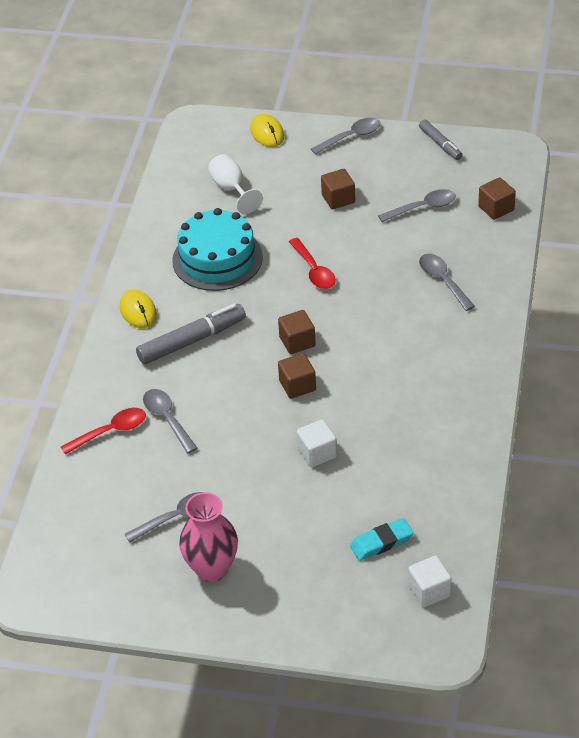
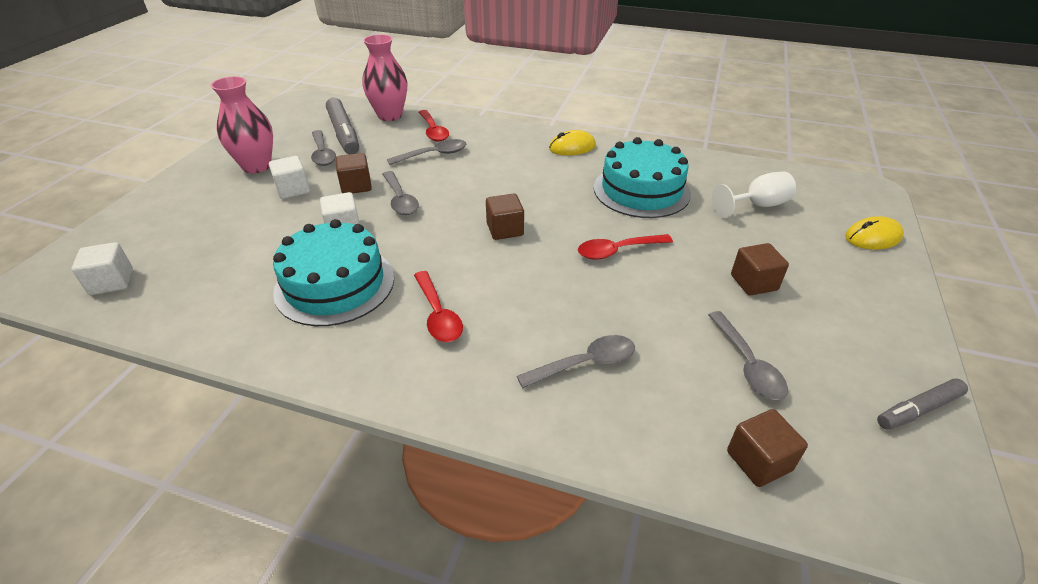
camera: 95 degrees right, 5 degrees down
grey marker [136,304,246,365] -> grey marker moved to [326,98,359,154]
brown cube [278,353,316,399] -> brown cube moved to [336,153,372,193]
grey spoon [311,118,380,155] -> grey spoon moved to [382,171,419,215]
turquoise eraser [350,518,413,561] -> none
none -> white cube [269,156,310,199]
none -> turquoise cake [273,219,394,326]
none -> pink vase [362,34,407,121]
none -> red spoon [414,271,463,342]

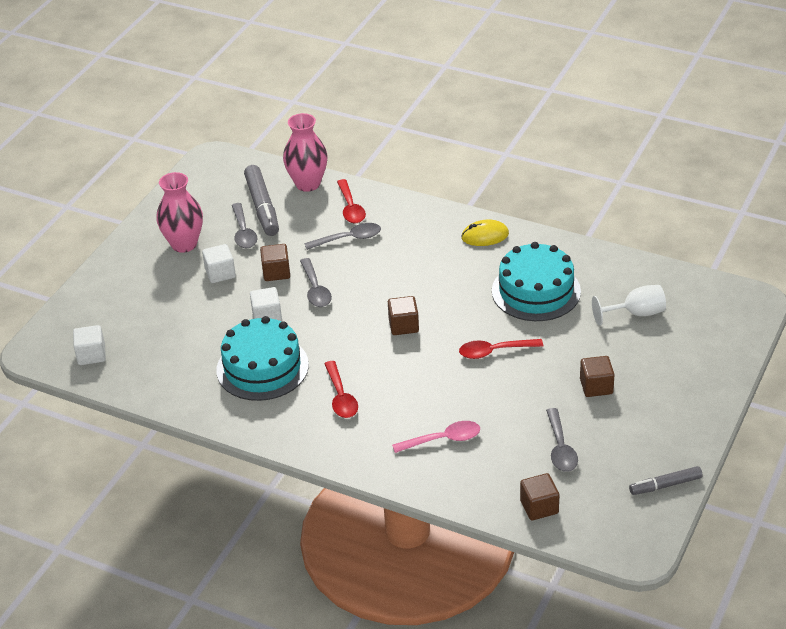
camera: 10 degrees right, 0 degrees up
grey spoon [517,335,635,388] -> pink spoon [392,421,480,453]
yellow mouse [845,216,904,250] -> none

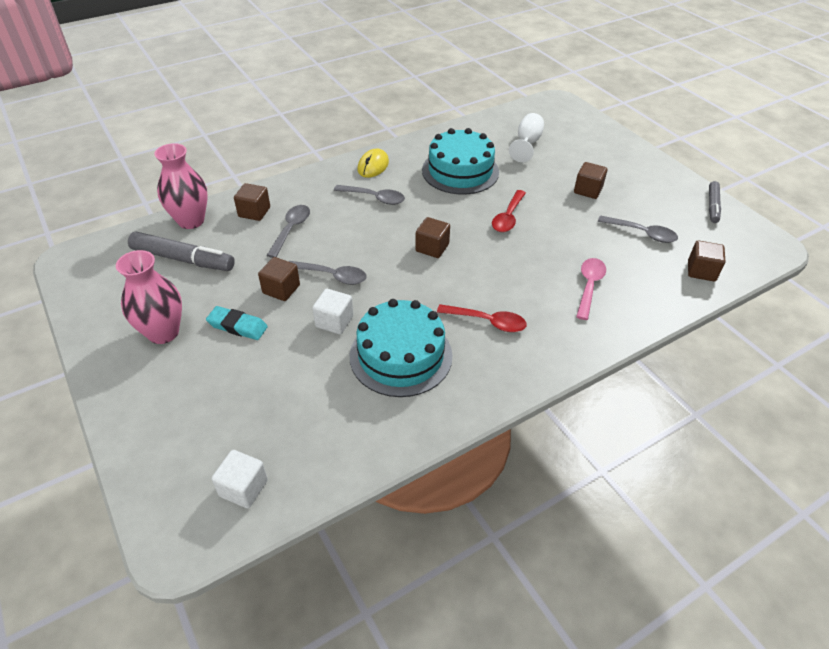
camera: 60 degrees left, 5 degrees up
white cube [202,244,236,283] -> turquoise eraser [206,306,268,340]
grey spoon [232,203,257,248] -> grey spoon moved to [334,185,405,205]
red spoon [337,179,366,223] -> brown cube [234,183,270,221]

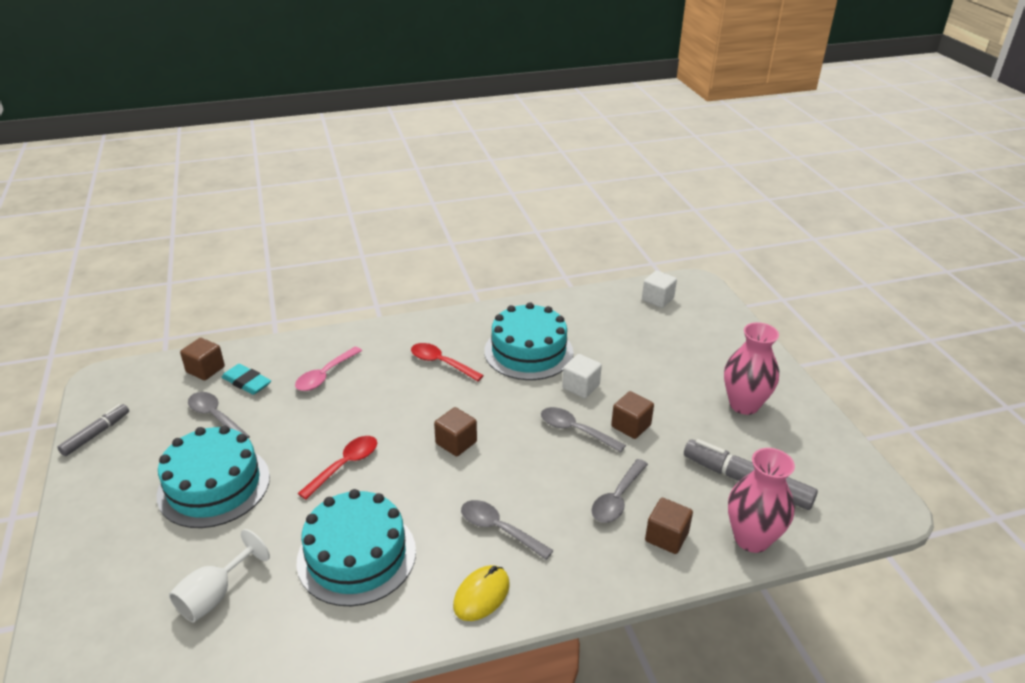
camera: 165 degrees left, 10 degrees down
turquoise eraser [206,306,268,340] -> turquoise eraser moved to [222,364,271,395]
brown cube [574,162,607,199] -> turquoise cake [157,426,270,528]

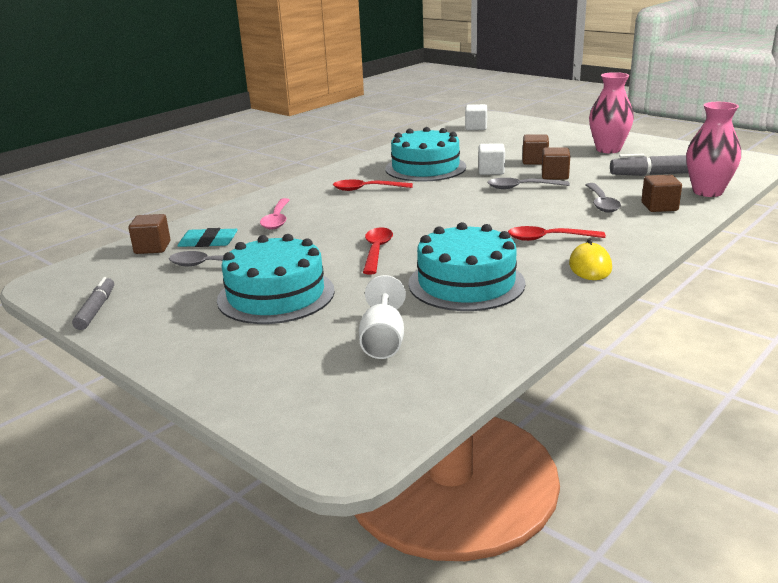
camera: 30 degrees left, 10 degrees down
brown cube [434,407,477,456] -> brown cube moved to [523,134,549,165]
grey spoon [461,500,554,560] -> red spoon [508,226,606,241]

